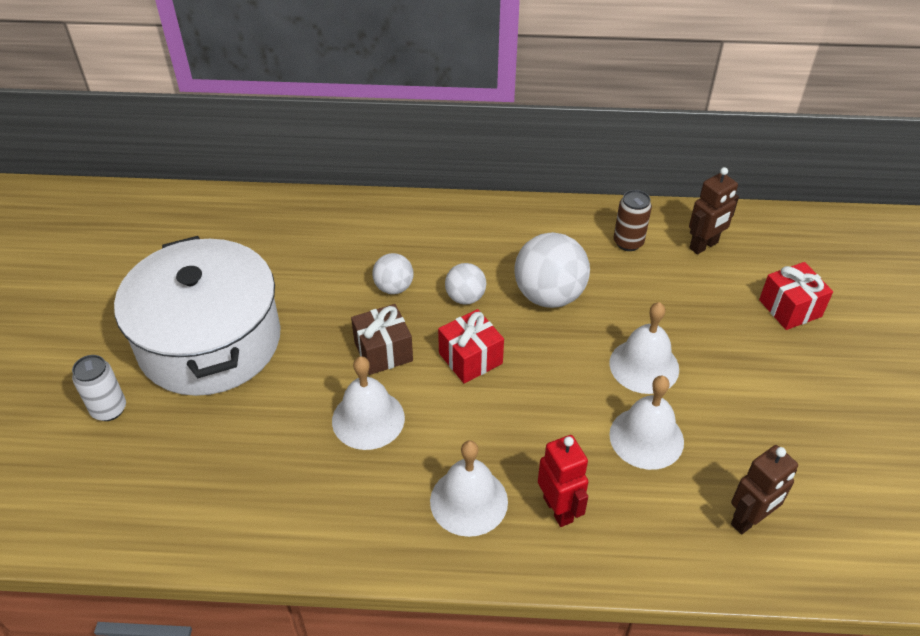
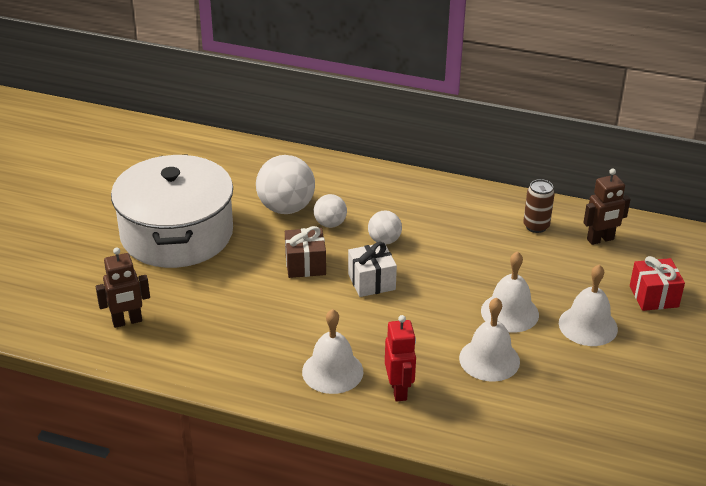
camera: 15 degrees right, 10 degrees down
white can [72,355,126,421] -> none
white bell [332,356,405,450] -> white bell moved to [559,264,618,346]
red gift [438,309,504,384] -> white gift [348,242,397,297]
white ball [514,232,590,308] -> white ball moved to [256,155,315,214]
brown robot [731,445,798,534] -> brown robot moved to [96,247,150,328]

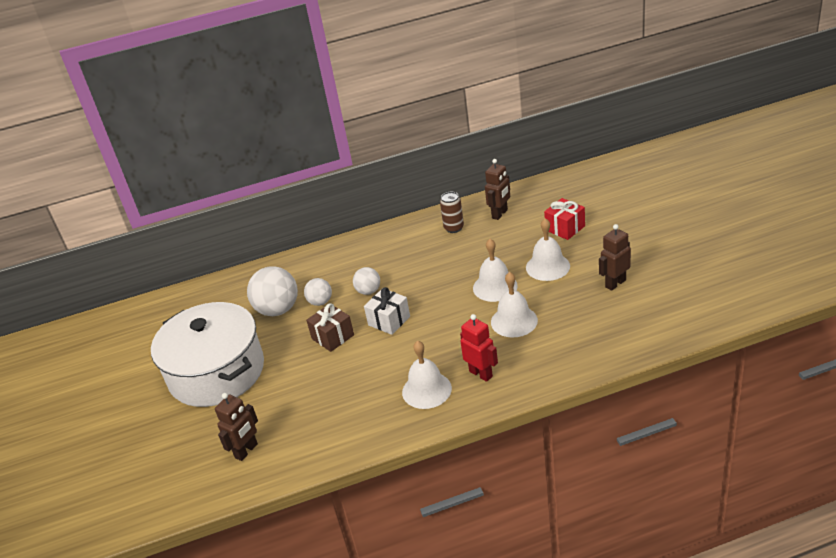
camera: 30 degrees left, 0 degrees up
none -> brown robot [599,224,631,291]

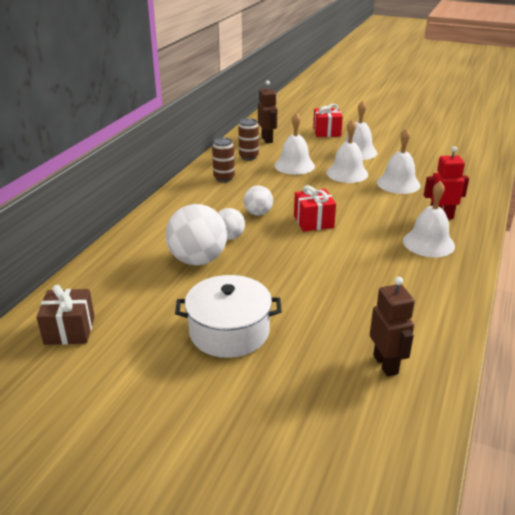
camera: 55 degrees left, 5 degrees down
white pot [151,302,264,407] -> white pot [175,275,282,358], size x0.61
brown gift [306,303,354,352] -> brown gift moved to [36,285,95,345]
white gift [364,287,410,335] -> red gift [294,185,336,232]
brown robot [599,224,631,291] -> none
none -> brown can [212,137,235,182]
none -> white bell [274,112,315,175]

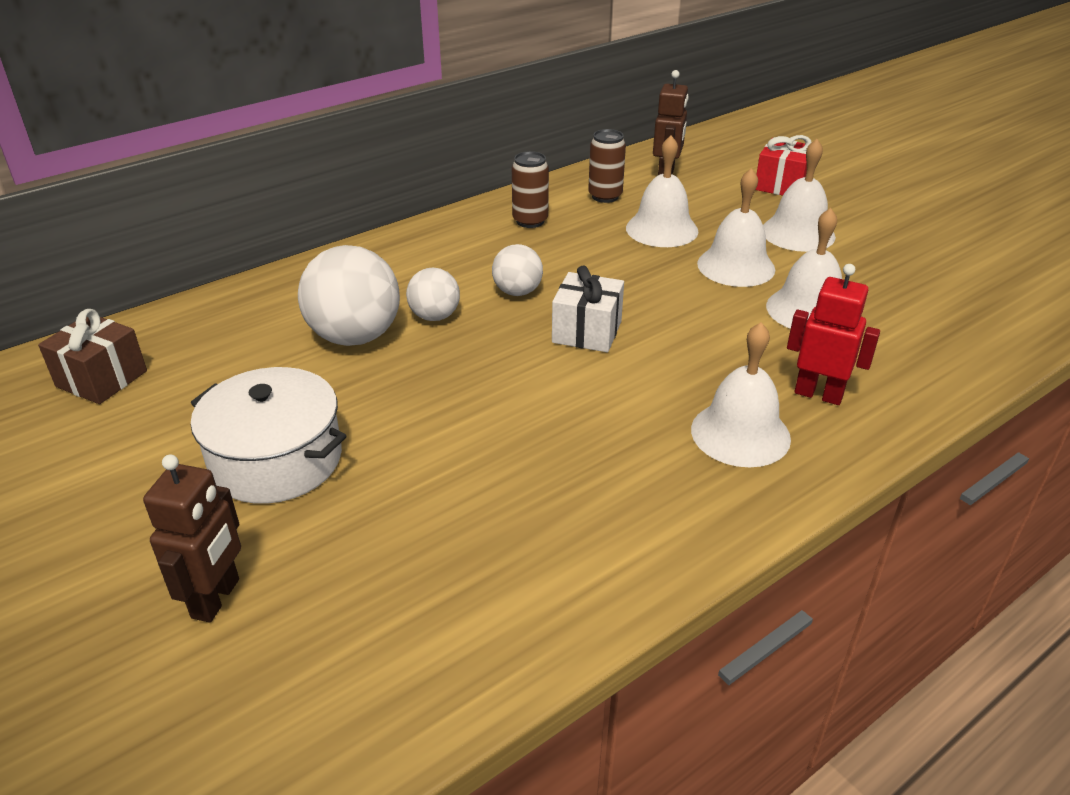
camera: 30 degrees right, 5 degrees up
red gift [294,185,336,232] -> white gift [552,265,624,352]
brown robot [370,277,415,377] -> brown robot moved to [143,455,241,623]

